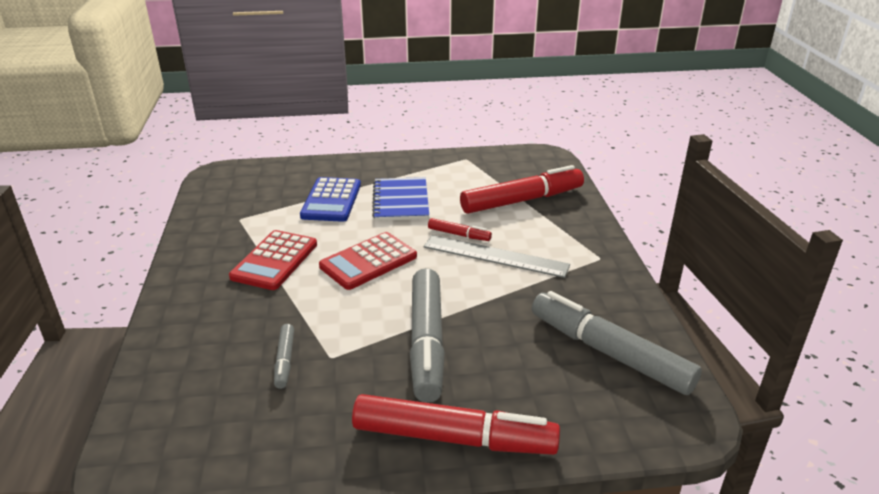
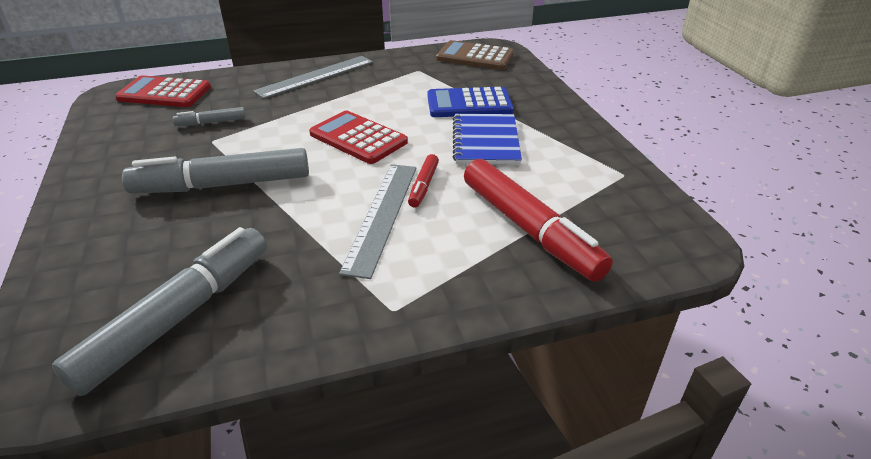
camera: 80 degrees right, 5 degrees up
red calculator [229,230,317,290] -> red calculator moved to [115,75,211,107]
red marker [352,394,560,455] -> none
blue notebook [372,177,429,221] -> blue notebook turned 75 degrees counterclockwise [453,114,522,165]
none -> grey ruler [253,56,373,99]
none -> brown calculator [436,40,514,70]

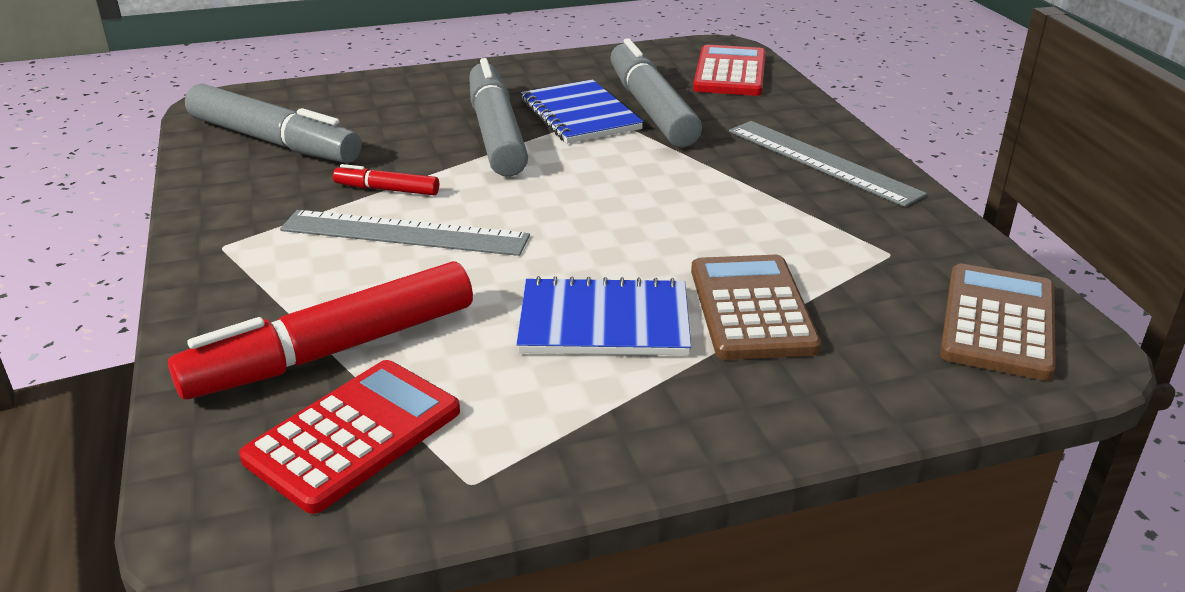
camera: 90 degrees right, 5 degrees down
grey marker [173,107,246,126] -> grey marker [610,38,702,147], size x2.17
red calculator [309,111,408,164] -> red calculator moved to [239,360,460,514]
red marker [408,154,439,207] -> red marker moved to [333,164,439,195]
blue calculator [427,87,514,117] -> brown calculator [691,255,821,360]
none -> blue notebook [521,80,644,144]

